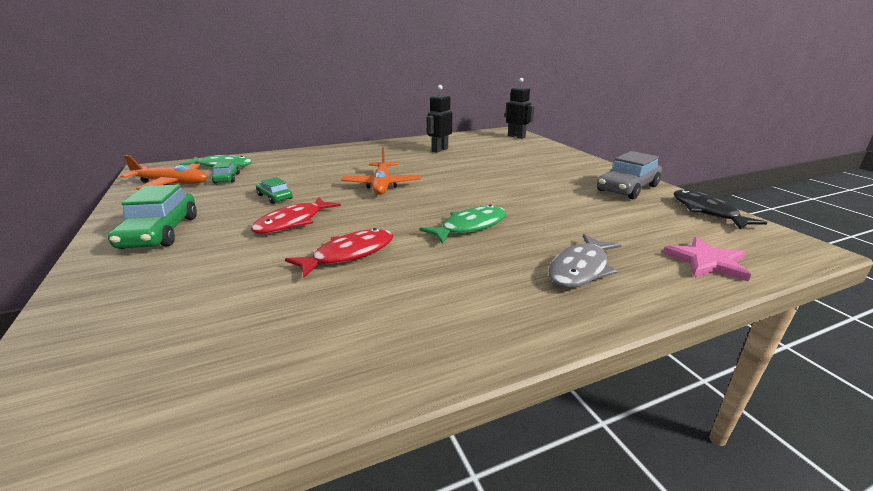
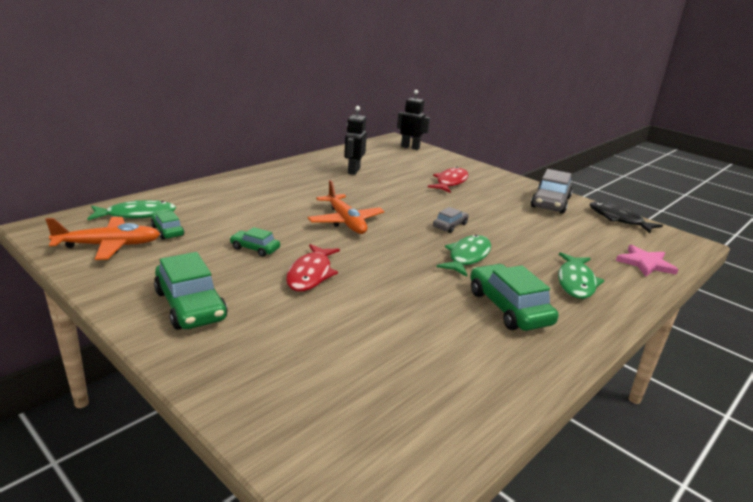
camera: 25 degrees left, 0 degrees up
red fish [285,228,394,278] -> red fish moved to [428,167,468,193]
grey fish [548,234,622,288] -> green fish [558,252,605,299]
none -> grey car [433,207,469,233]
none -> green car [470,264,558,331]

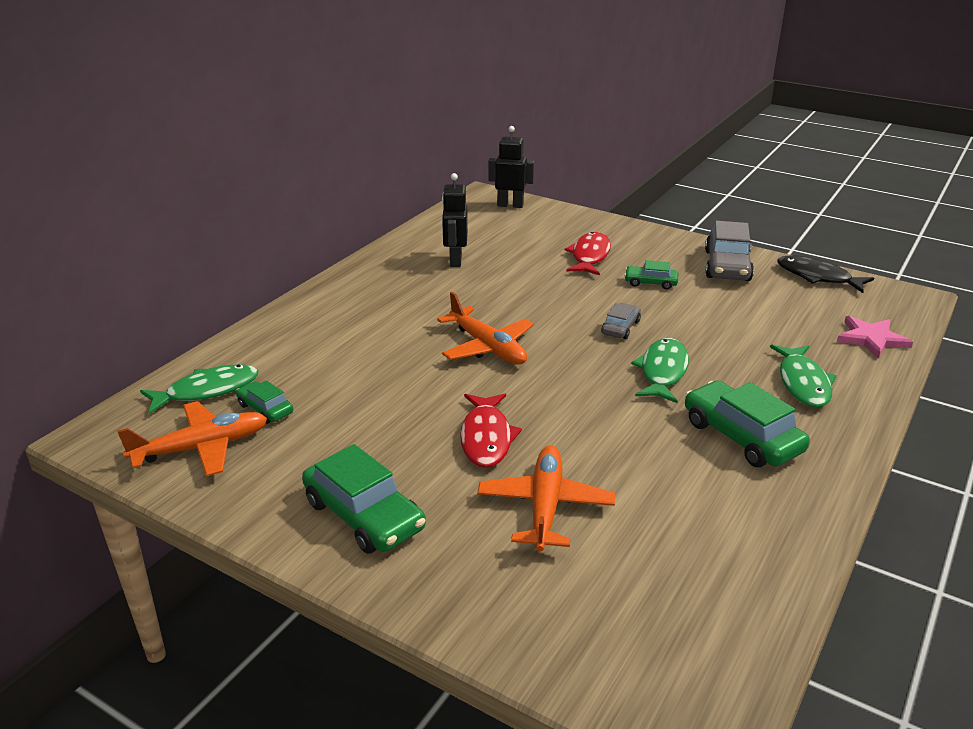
camera: 10 degrees left, 5 degrees up
green car [230,227,280,257] -> green car moved to [624,260,679,290]
none -> orange plane [477,445,615,551]

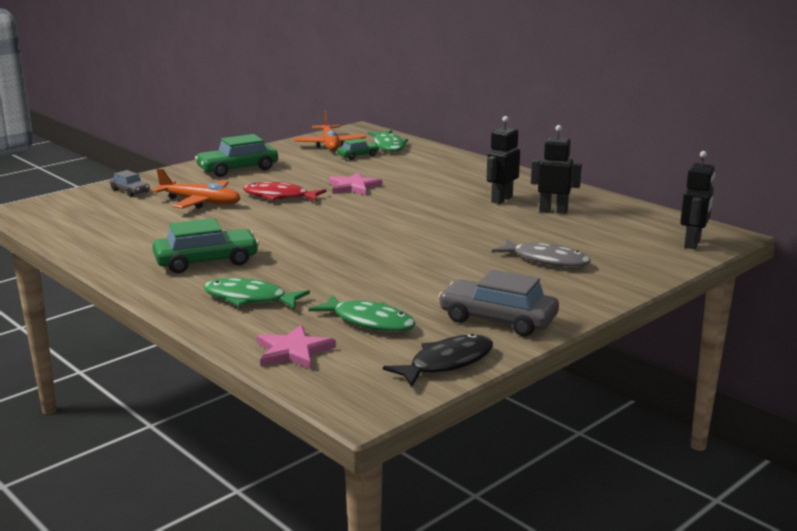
camera: 105 degrees right, 10 degrees down
orange plane [437,292,534,365] -> none
red fish [564,232,611,275] -> grey fish [492,239,591,267]
grey car [601,303,641,339] -> grey car moved to [110,170,150,197]
green car [624,260,679,290] -> none
green fish [631,338,689,403] -> green fish moved to [309,295,416,332]
none -> pink star [329,172,382,195]
none -> black robot [487,116,520,204]

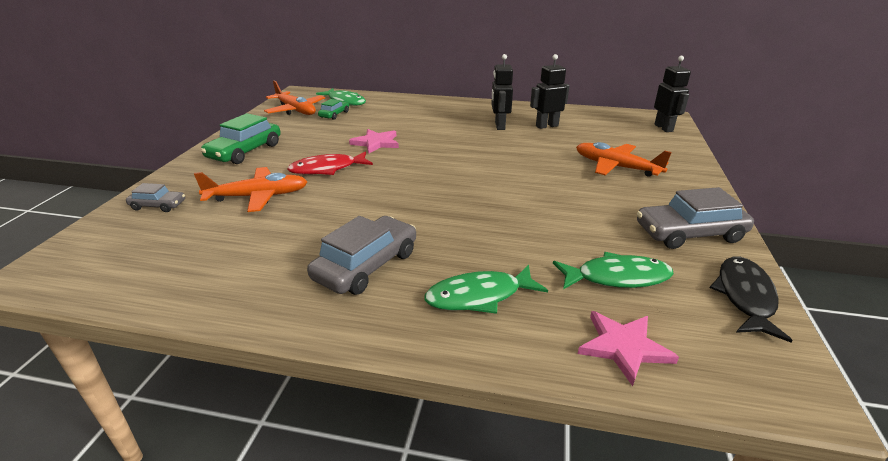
camera: 35 degrees left, 10 degrees up
green car [152,218,259,273] -> grey car [307,216,416,295]
grey fish [492,239,591,267] -> orange plane [576,142,672,177]

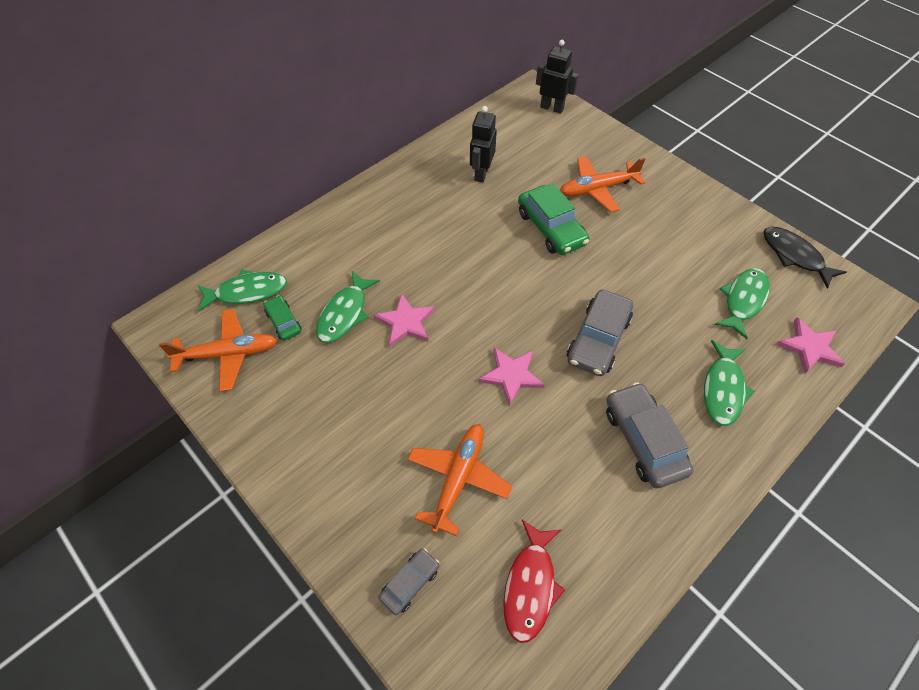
camera: 55 degrees left, 25 degrees up
green car [201,113,281,164] -> green car moved to [518,184,589,255]
red fish [287,151,373,175] -> red fish moved to [503,520,565,643]
black robot [491,54,513,130] -> none
grey car [637,187,754,249] -> grey car moved to [567,289,633,376]
none -> green fish [316,271,380,343]
none -> pink star [478,347,545,406]

